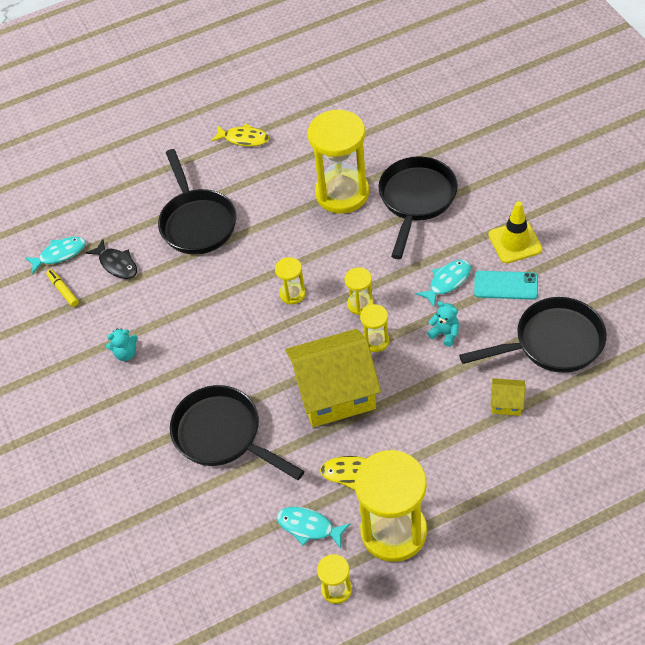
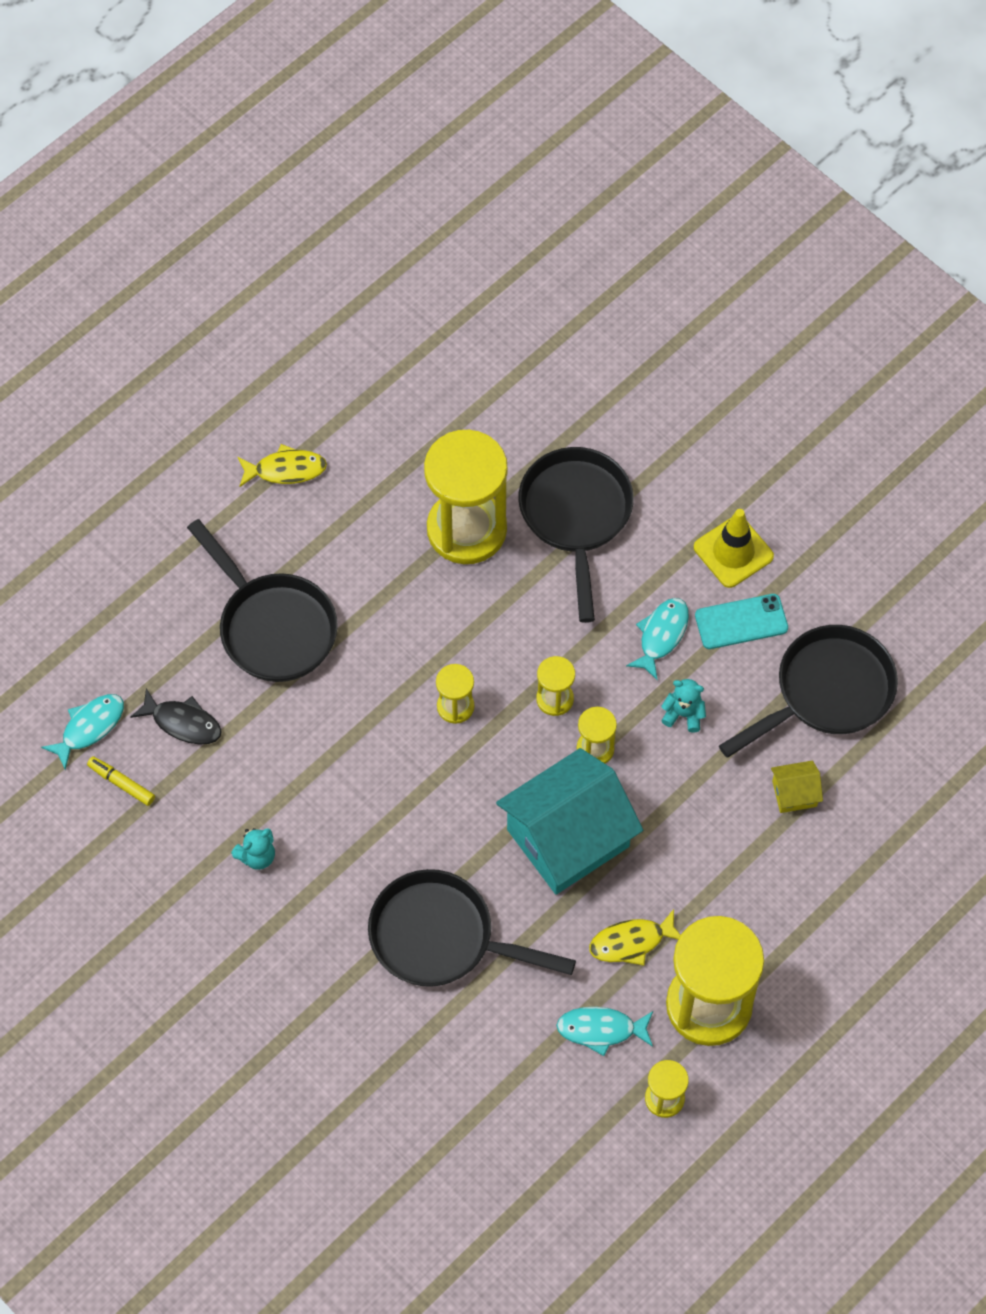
camera: 25 degrees left, 10 degrees up
yellow house [285,329,381,427] -> turquoise house [496,748,643,895]

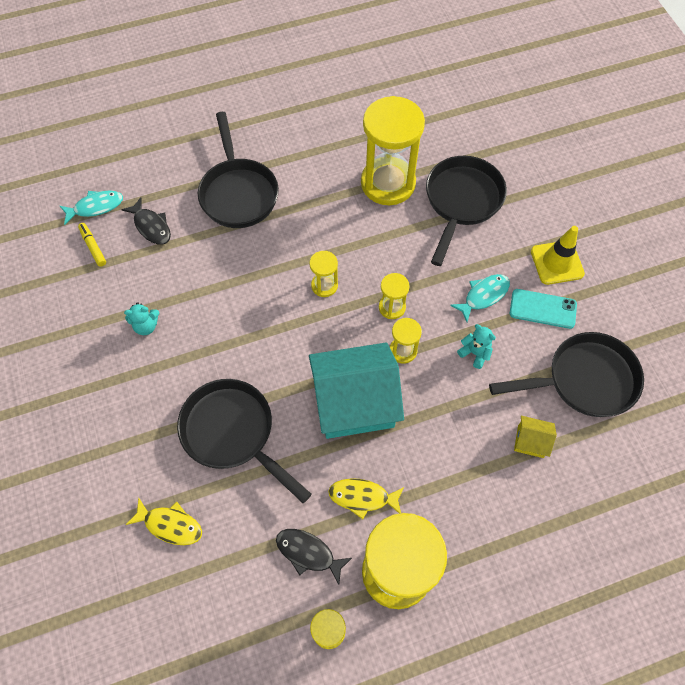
camera: 25 degrees right, 0 degrees up
yellow fish [238,444,327,487] -> yellow fish moved to [126,498,202,545]
turquoise fish [556,1007,653,1056] -> black fish [276,529,352,585]

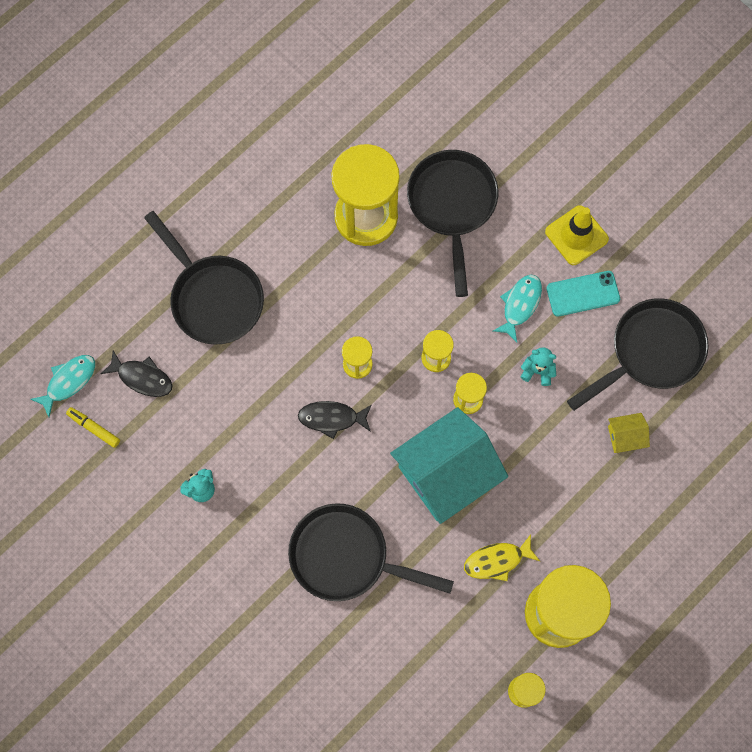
camera: 25 degrees left, 10 degrees up
yellow fish [126,498,202,545] -> none
black fish [276,529,352,585] -> black fish moved to [298,401,371,439]

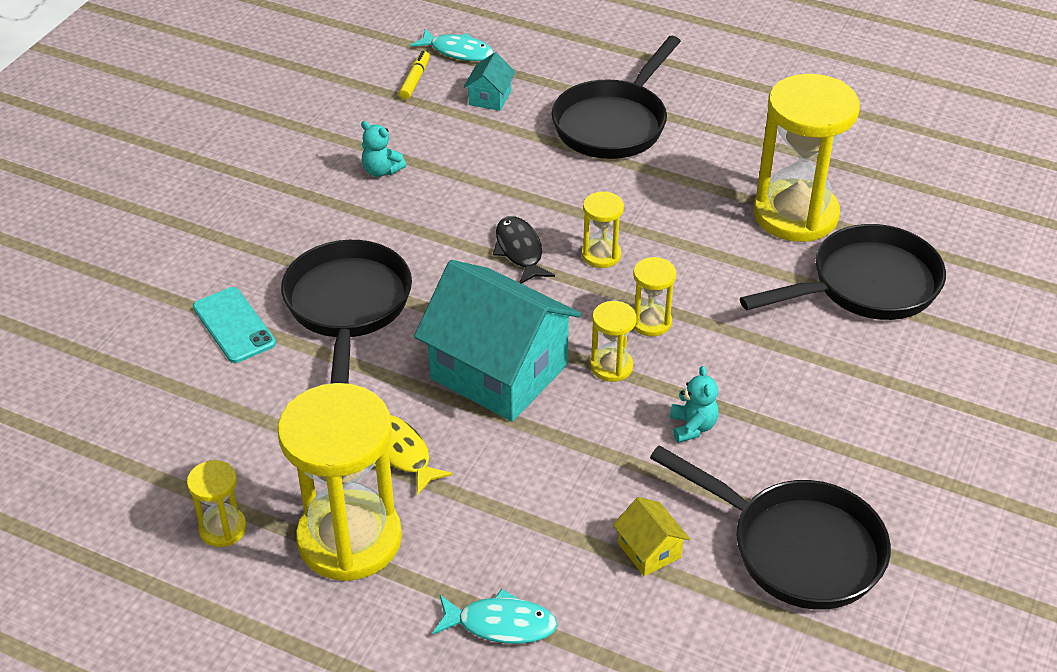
camera: 70 degrees right, 30 degrees down
black fish [101,351,173,397] -> turquoise house [464,53,516,111]
turquoise fish [493,275,542,343] -> turquoise fish moved to [432,589,558,644]
yellow traffic cone [545,205,609,265] -> none
turquoise phone [546,271,620,317] -> turquoise phone moved to [193,287,276,363]

